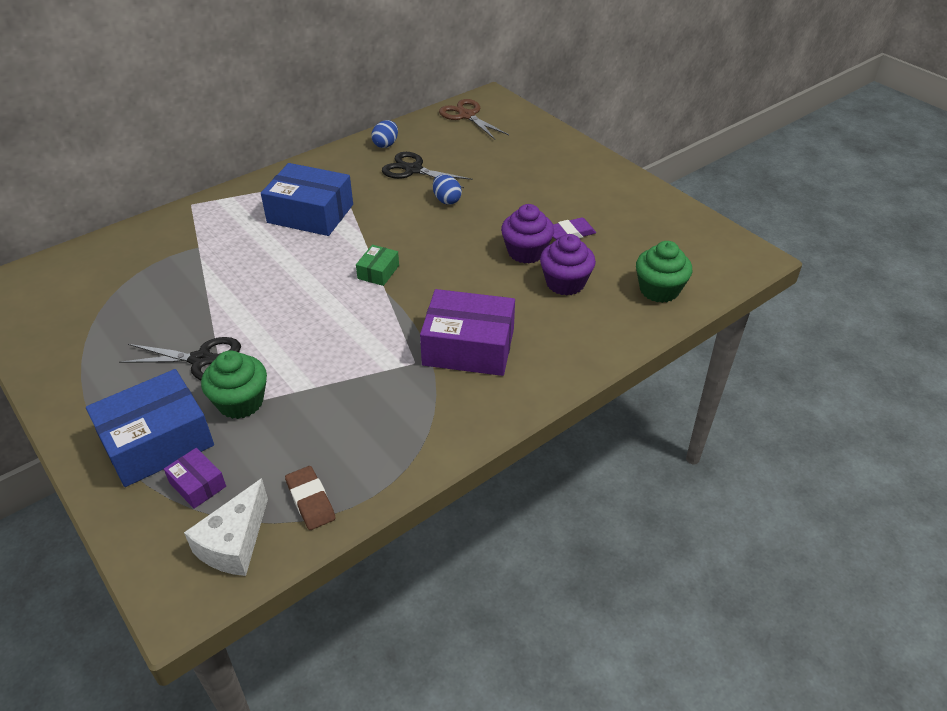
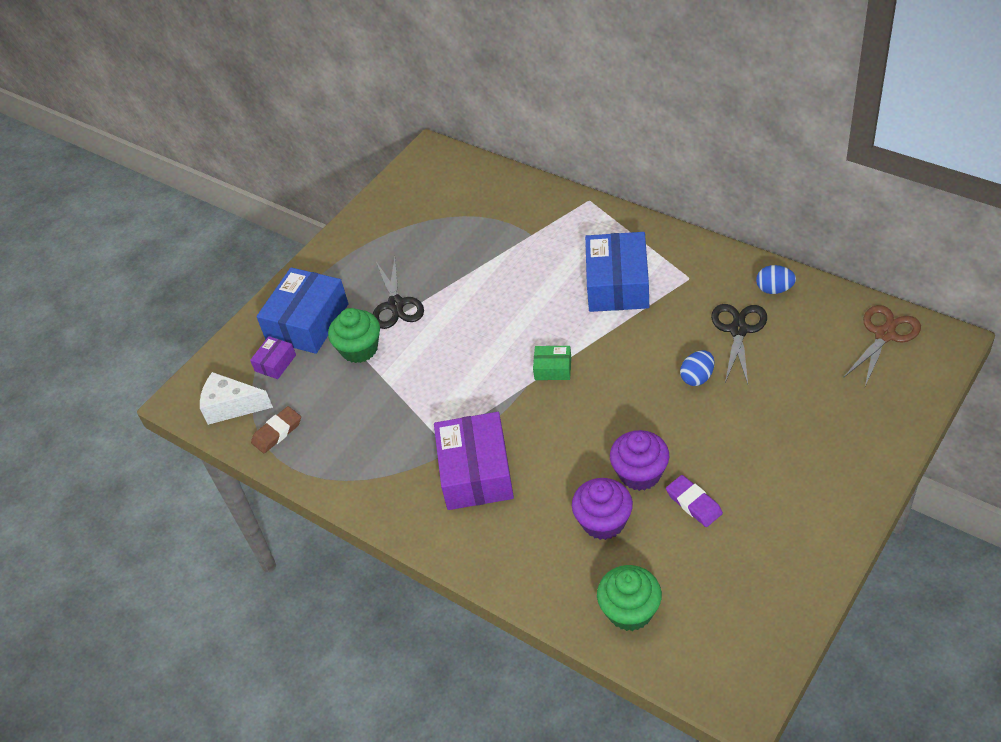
camera: 80 degrees right, 5 degrees up
blue box [86,369,214,487] -> blue box turned 75 degrees clockwise [256,267,348,354]

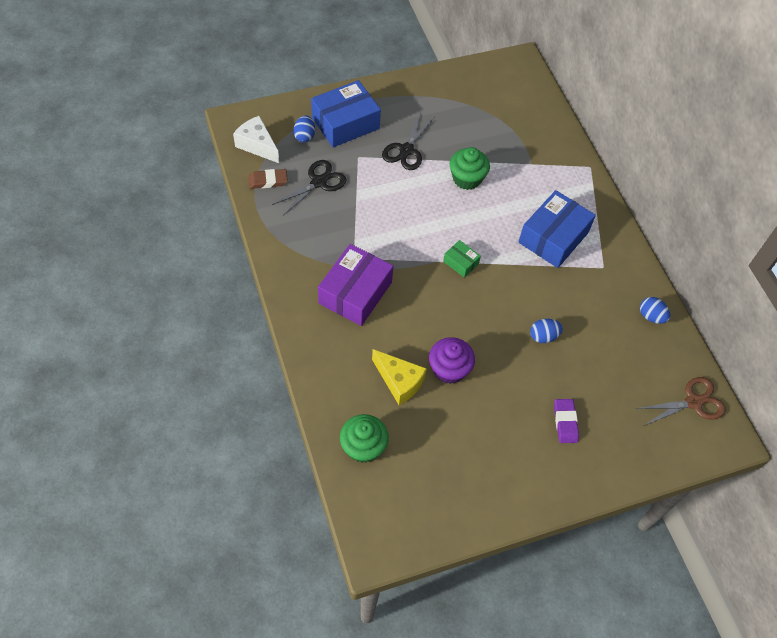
camera: 25 degrees right, 10 degrees up
purple box [250,336,296,379] -> blue egg [293,115,315,143]
green cupcake [328,308,380,363] -> green cupcake moved to [450,147,490,190]
purple cupcake [572,478,633,540] -> yellow cheese [372,349,427,405]
purple eraser [666,475,723,527] -> purple eraser moved to [554,399,579,443]
black scissors [711,304,767,384] -> black scissors moved to [272,160,347,215]

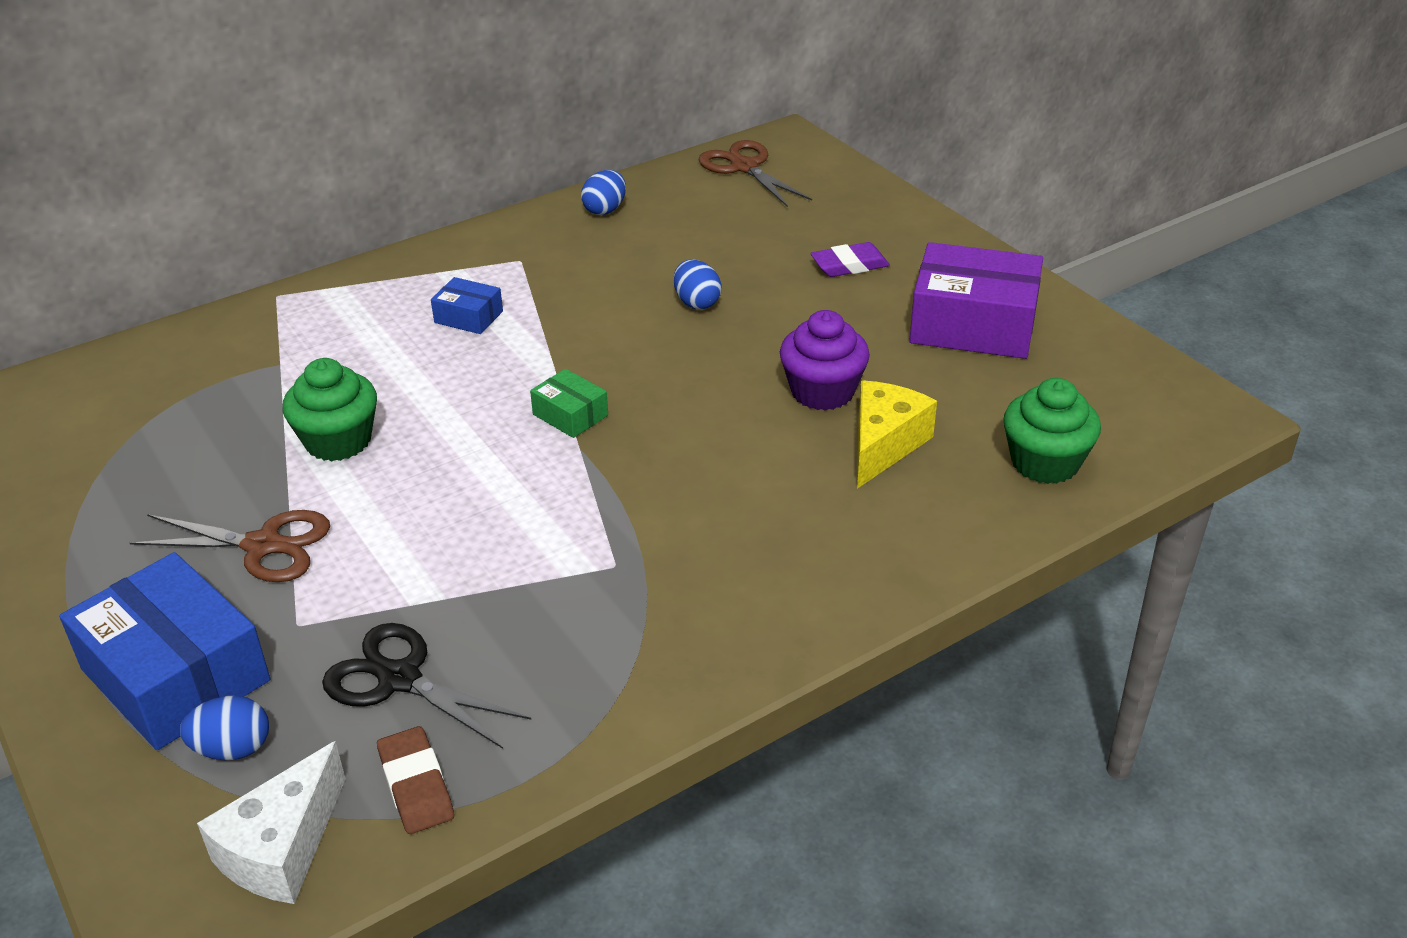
camera: 100 degrees left, 20 degrees down
purple box [318,244,393,326] -> purple box moved to [909,242,1043,359]
black scissors [382,114,434,170] -> brown scissors [130,510,330,582]
green box [443,240,481,278] -> green box turned 75 degrees counterclockwise [530,369,608,438]
blue box [519,190,596,268] -> blue box [431,277,503,334], size x0.47

